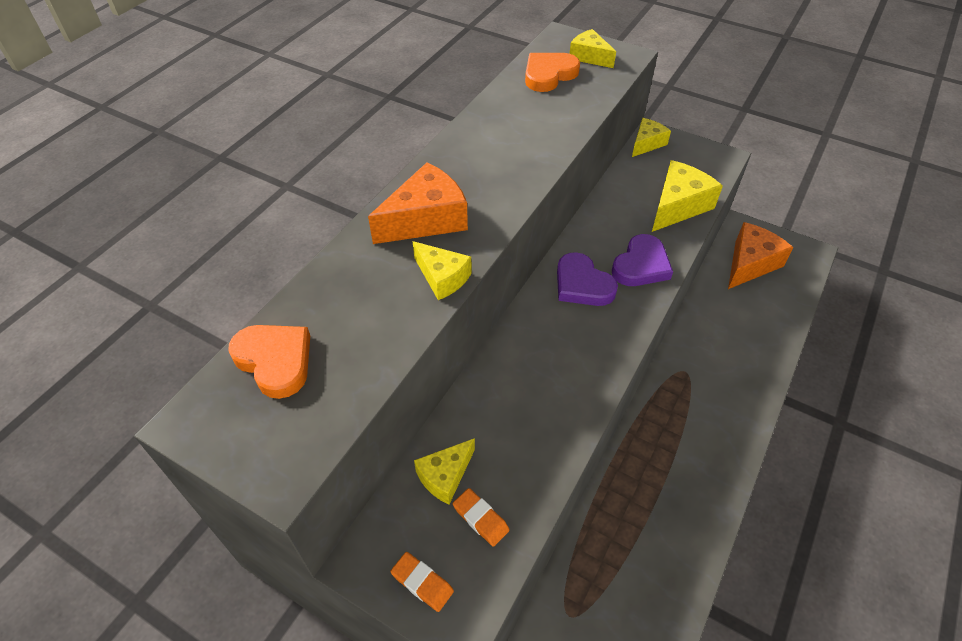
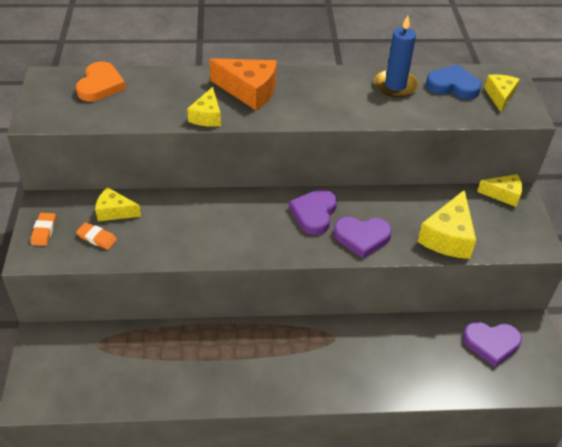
camera: 55 degrees right, 5 degrees down
orange eraser [453,488,510,547] -> orange eraser turned 75 degrees counterclockwise [76,222,117,250]
orange heart [525,53,580,92] -> blue heart [426,64,481,99]
yellow cheese [652,160,723,232] -> yellow cheese turned 105 degrees clockwise [417,190,476,259]
orange cheese [728,222,794,289] -> purple heart [463,322,522,367]
none -> blue candle [374,15,418,98]

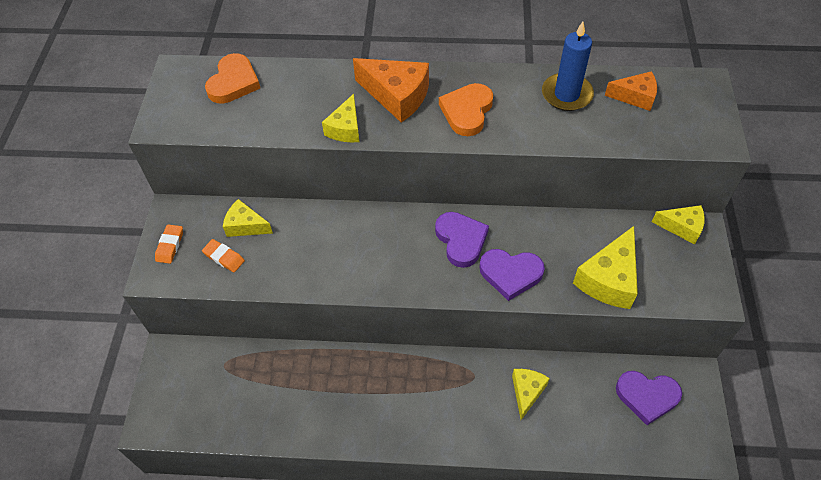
camera: 10 degrees right, 10 degrees up
purple heart [289,189,337,235] -> purple heart turned 135 degrees clockwise [435,212,489,268]
blue heart [426,64,481,99] -> orange cheese [605,71,657,111]
yellow cheese [484,74,520,112] -> yellow cheese moved to [512,369,550,420]
none -> orange heart [439,83,493,136]

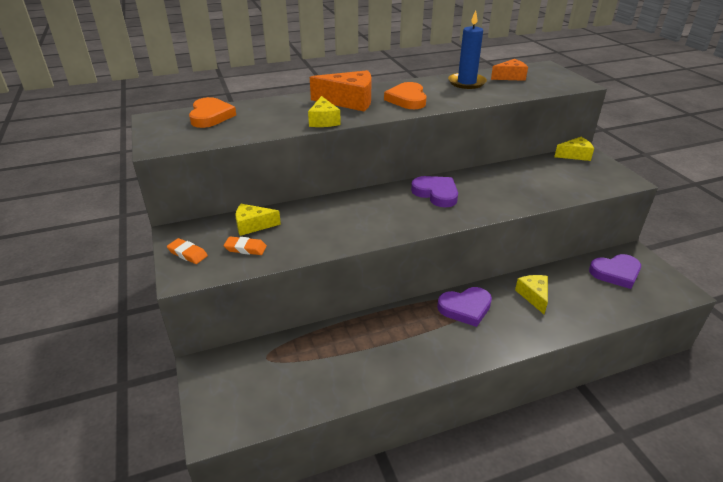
camera: 25 degrees left, 20 degrees down
orange eraser [155,224,183,264] -> orange eraser turned 45 degrees counterclockwise [167,238,208,264]
purple heart [480,249,545,301] -> purple heart moved to [437,287,492,327]
yellow cheese [573,226,638,309] -> none

